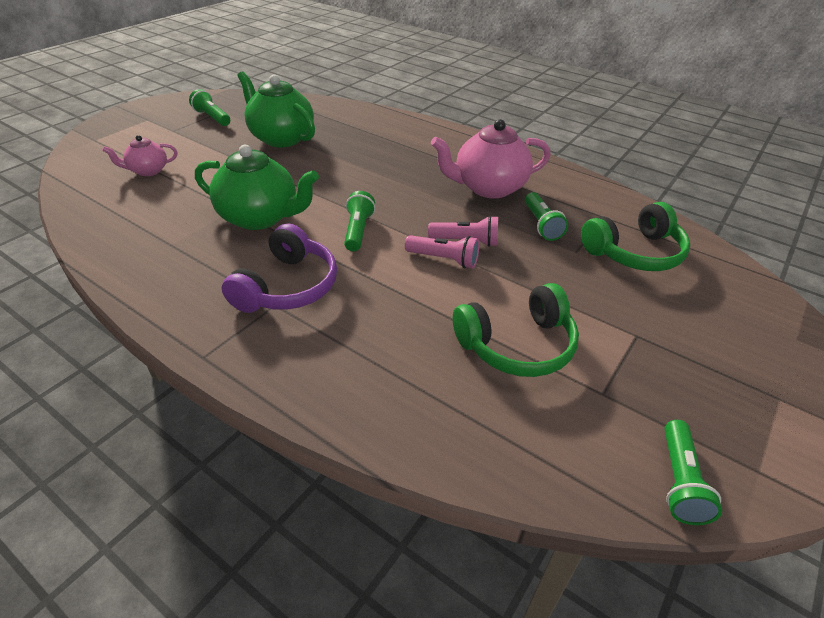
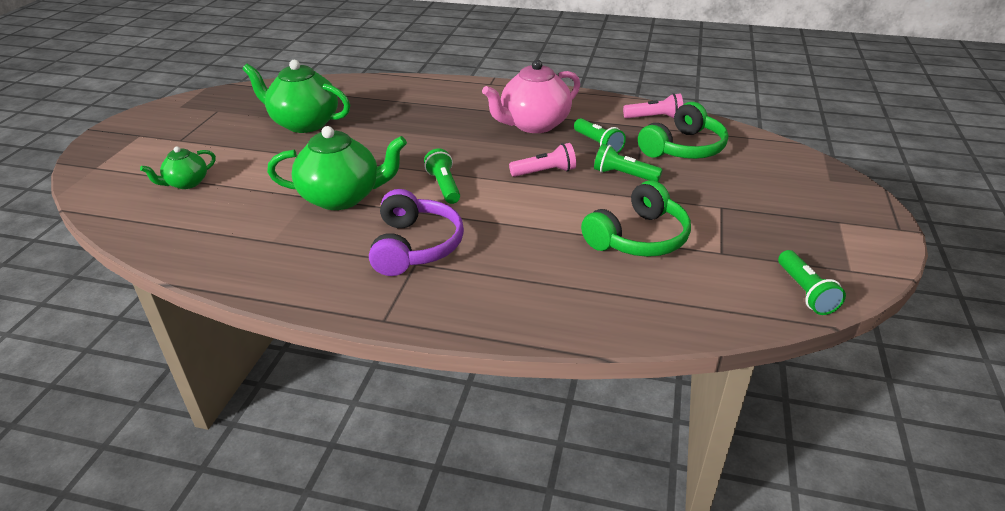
camera: 20 degrees left, 5 degrees down
pink teapot [102,135,177,176] -> green teapot [140,146,216,189]
green flashlight [189,89,230,126] -> green flashlight moved to [594,144,663,182]
pink flashlight [405,235,479,268] -> pink flashlight moved to [623,93,683,119]

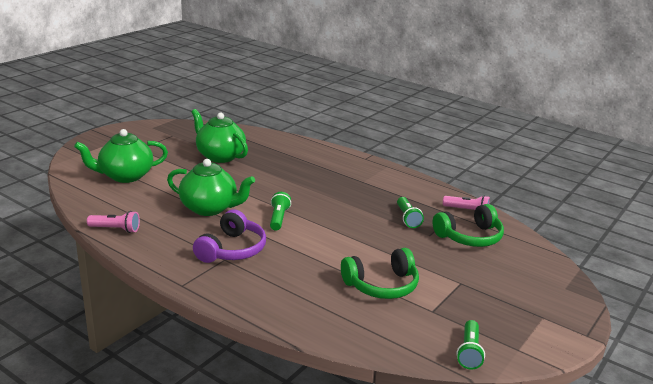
camera: 20 degrees right, 10 degrees down
green teapot [140,146,216,189] -> green teapot [74,129,168,183], size x1.86
pink teapot [482,60,580,133] -> none
pink flashlight [509,143,576,177] -> pink flashlight moved to [87,211,140,233]
green flashlight [594,144,663,182] -> none

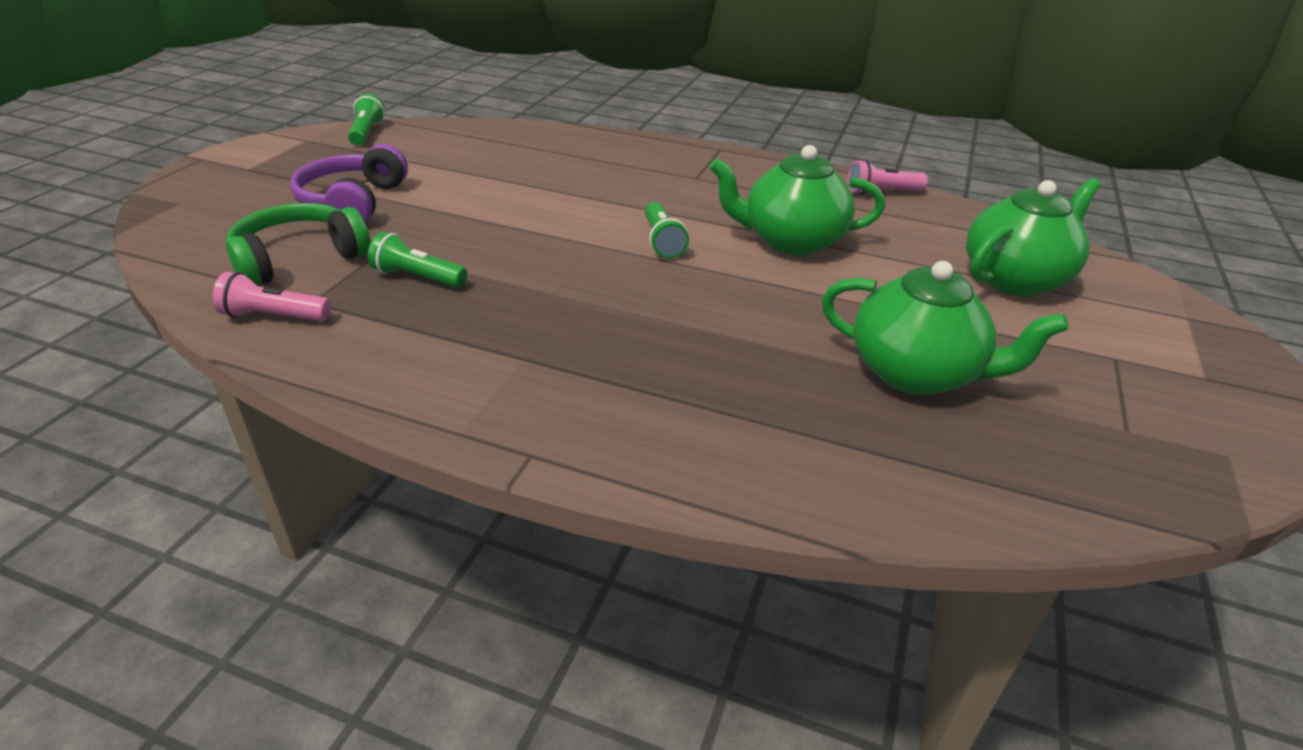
camera: 165 degrees right, 10 degrees up
purple headphones [193,209,266,263] -> purple headphones moved to [290,144,408,222]
green headphones [341,248,419,299] -> none
green flashlight [397,197,424,228] -> green flashlight turned 45 degrees counterclockwise [368,231,467,288]

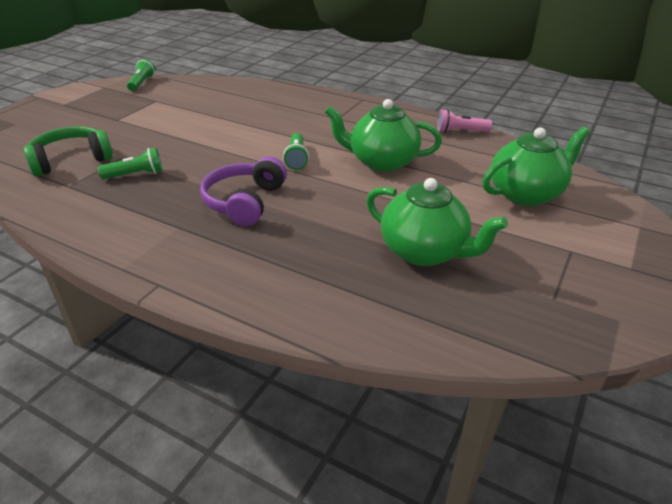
camera: 10 degrees right, 0 degrees up
pink flashlight [213,272,331,321] -> none
purple headphones [290,144,408,222] -> purple headphones moved to [200,157,287,226]
green flashlight [368,231,467,288] -> green flashlight turned 135 degrees clockwise [98,148,163,179]

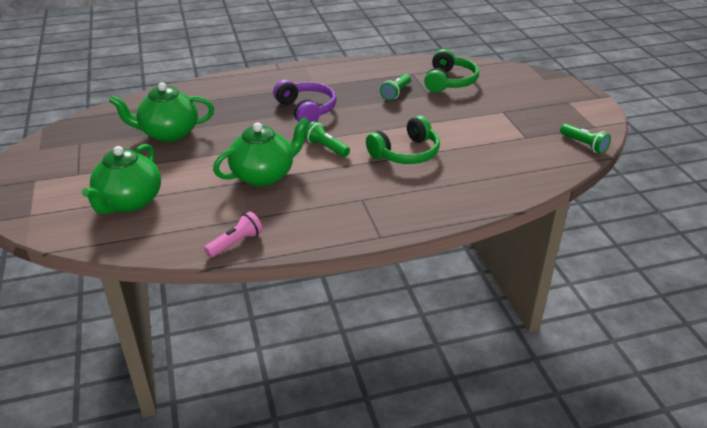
camera: 135 degrees right, 0 degrees up
none -> green headphones [366,116,440,164]

